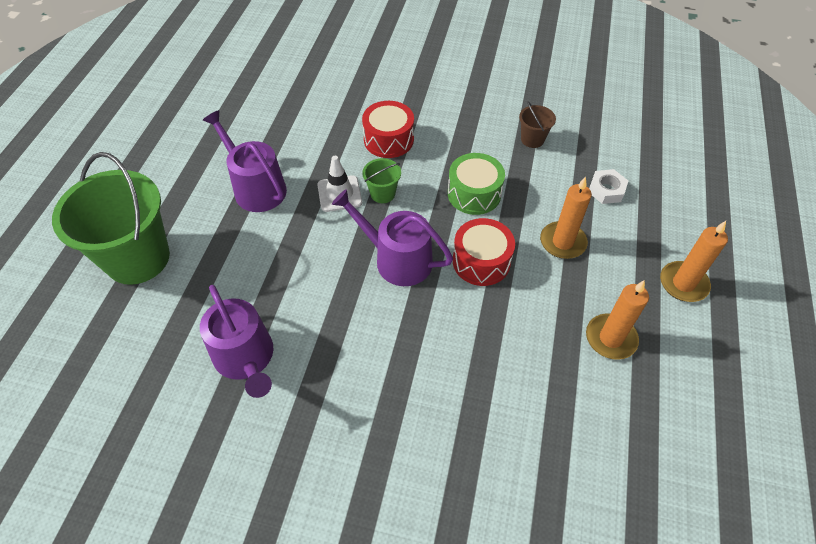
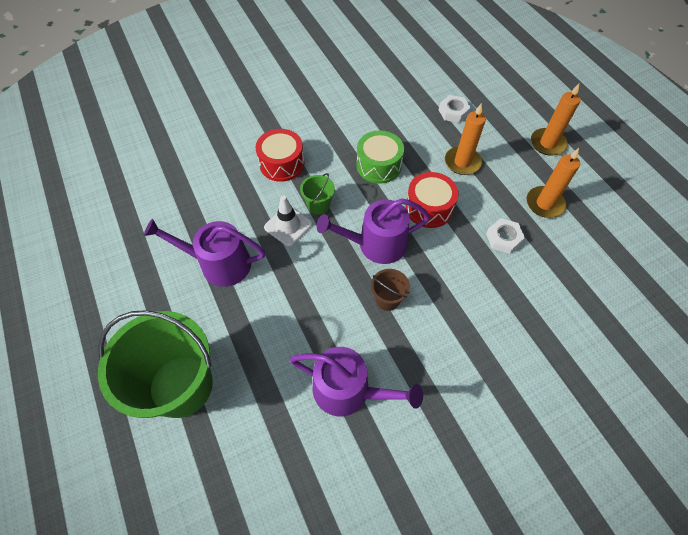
camera: 40 degrees left, 5 degrees up
brown bucket [519,101,556,148] -> brown bucket moved to [371,269,410,311]
none -> white nut [486,218,525,254]

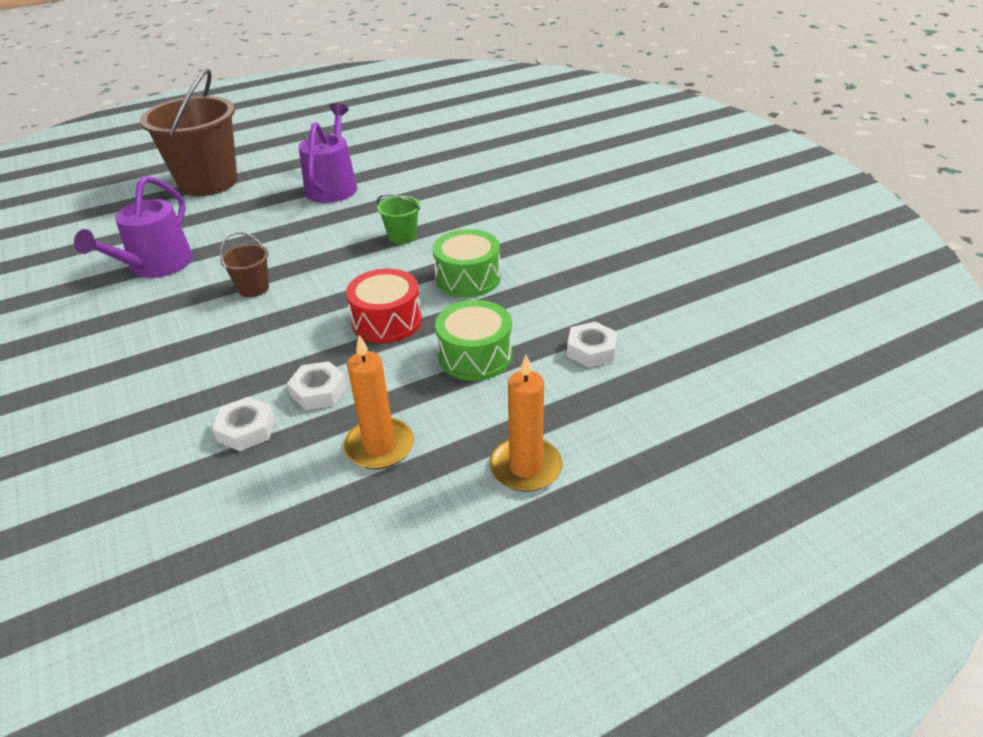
camera: 90 degrees right, 20 degrees down
green bucket [98,310,213,418] -> brown bucket [140,69,237,196]
red drum [255,129,304,182] -> none
white traffic cone [264,196,312,246] -> none
purple watering can [317,199,430,264] -> none
orange candle [445,104,486,175] -> green drum [435,300,512,381]
none -> white nut [212,397,275,451]

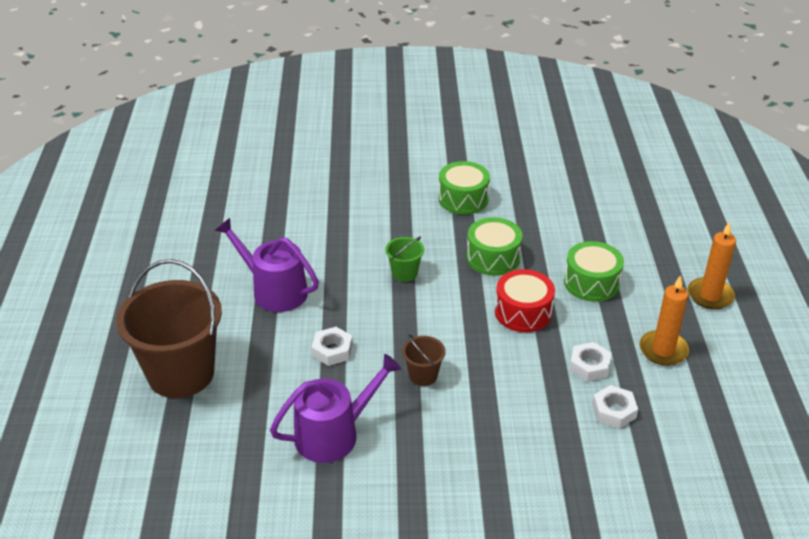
camera: 65 degrees left, 0 degrees up
purple watering can [74,176,193,278] -> purple watering can turned 75 degrees counterclockwise [270,354,401,463]
white nut [567,322,617,368] -> white nut moved to [312,327,353,366]
none -> green drum [438,161,490,215]

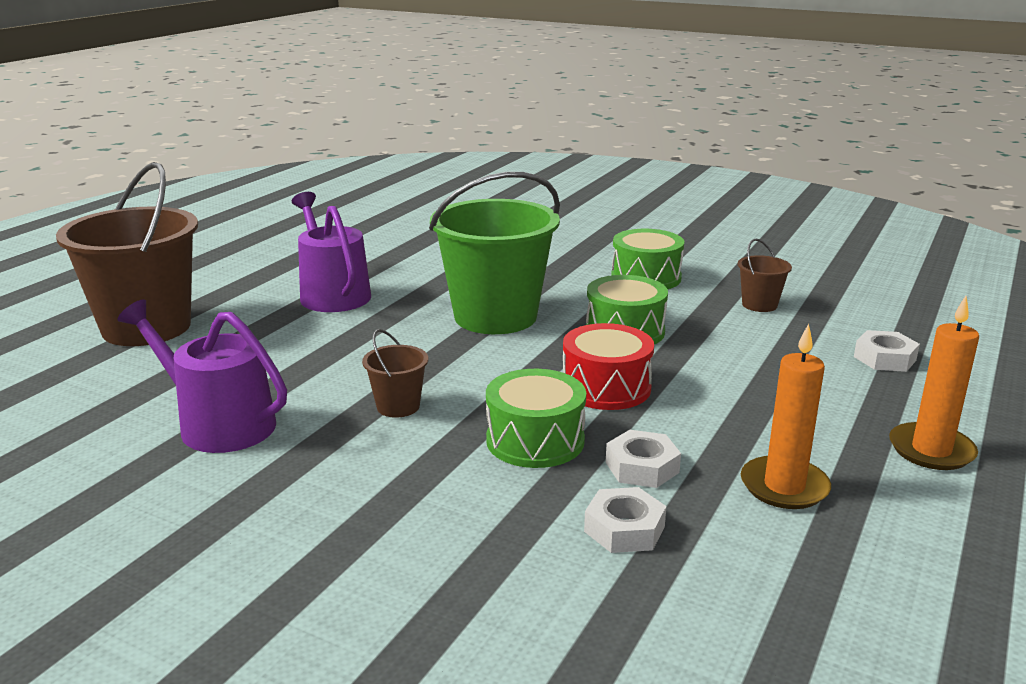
camera: 30 degrees right, 15 degrees down
purple watering can [270,354,401,463] -> purple watering can turned 150 degrees counterclockwise [117,299,287,453]
white nut [312,327,353,366] -> white nut moved to [854,330,920,372]
green bucket [385,237,424,282] -> green bucket [429,172,560,334], size x2.33
green drum [564,241,624,302] -> green drum moved to [486,369,586,468]
none -> brown bucket [738,239,792,312]

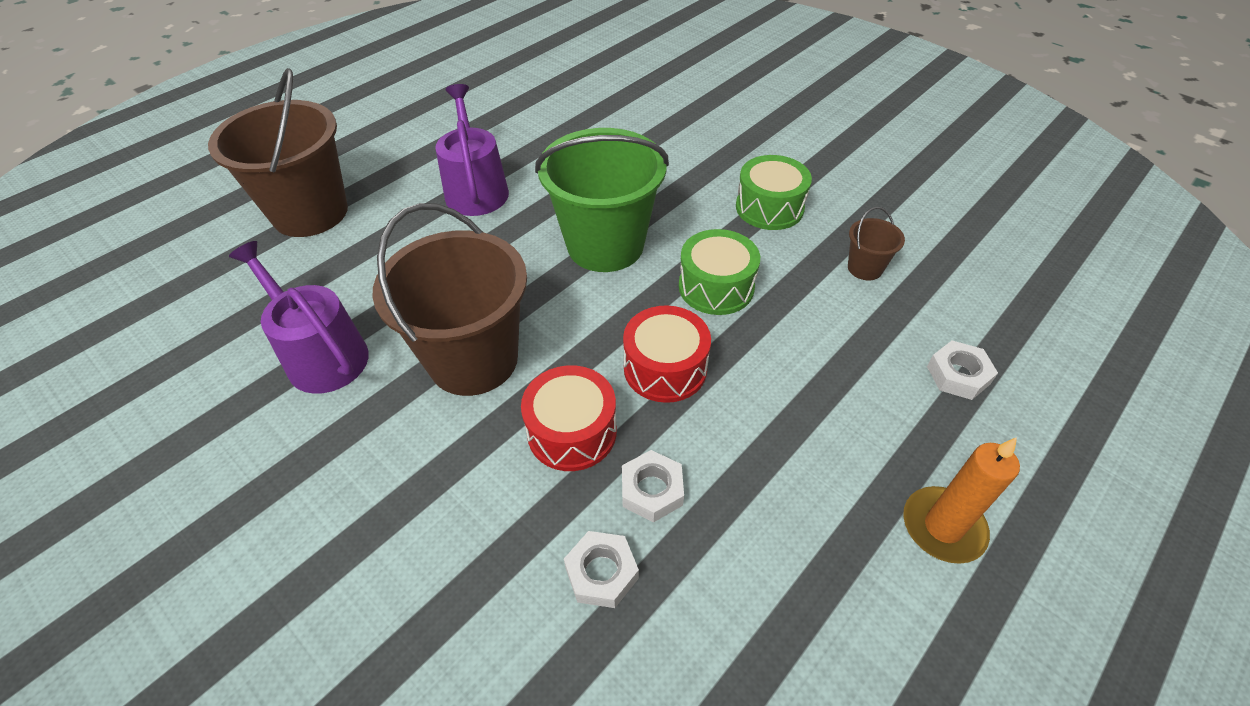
camera: 15 degrees right, 25 degrees up
brown bucket [362,329,428,418] -> brown bucket [372,203,527,396], size x2.33
green drum [486,369,586,468] -> red drum [521,365,617,471]
orange candle [741,324,831,509] -> none

